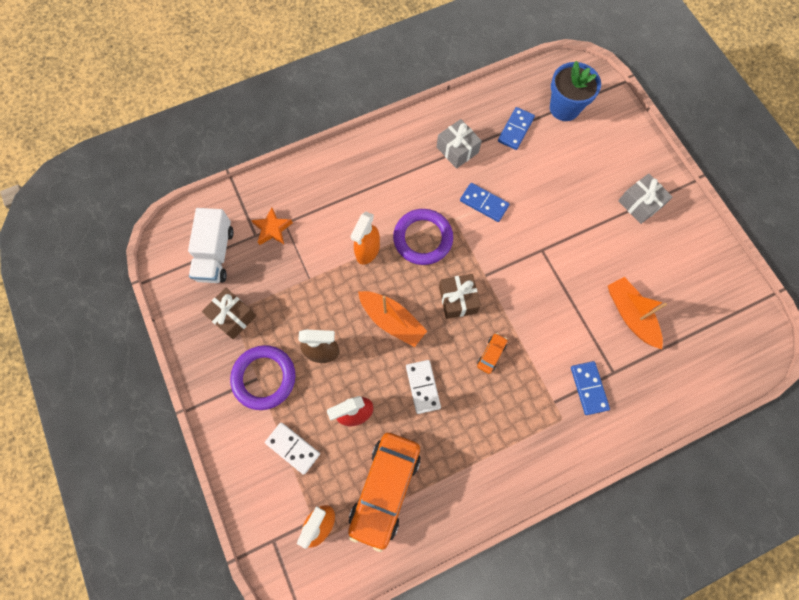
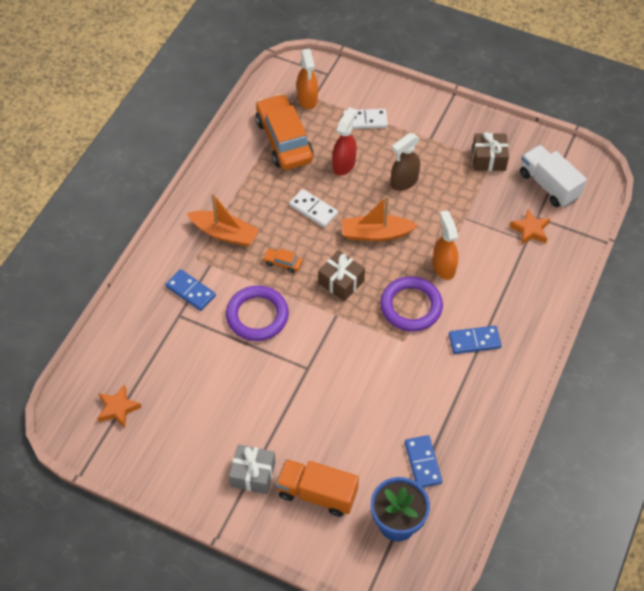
camera: 140 degrees right, 15 degrees down
purple ring [230,345,296,410] -> purple ring moved to [226,285,289,341]
grey gift [437,119,482,169] -> none
blue domino [460,183,510,222] -> blue domino moved to [449,326,502,354]
orange car [477,333,507,374] -> orange car turned 120 degrees clockwise [262,249,303,273]
orange boat [608,277,667,350] -> orange boat moved to [187,193,259,247]
none -> orange star [97,385,142,428]
none -> orange truck [276,459,359,517]

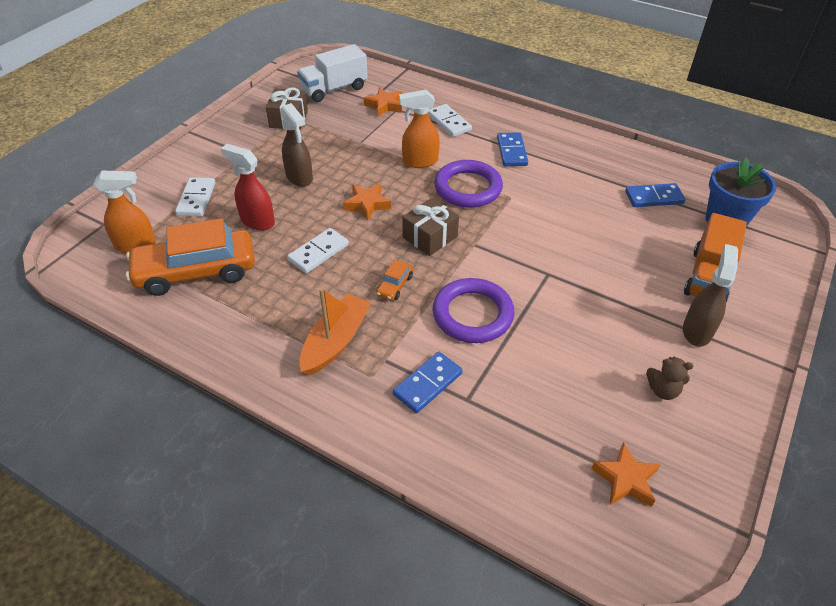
camera: 85 degrees left, 10 degrees down
grey gift [229,444,276,494] -> brown spray bottle [683,244,738,347]
orange boat [342,196,418,241] -> orange star [343,184,391,221]
none -> white domino [428,104,472,137]
none -> brown teddy bear [646,357,694,400]

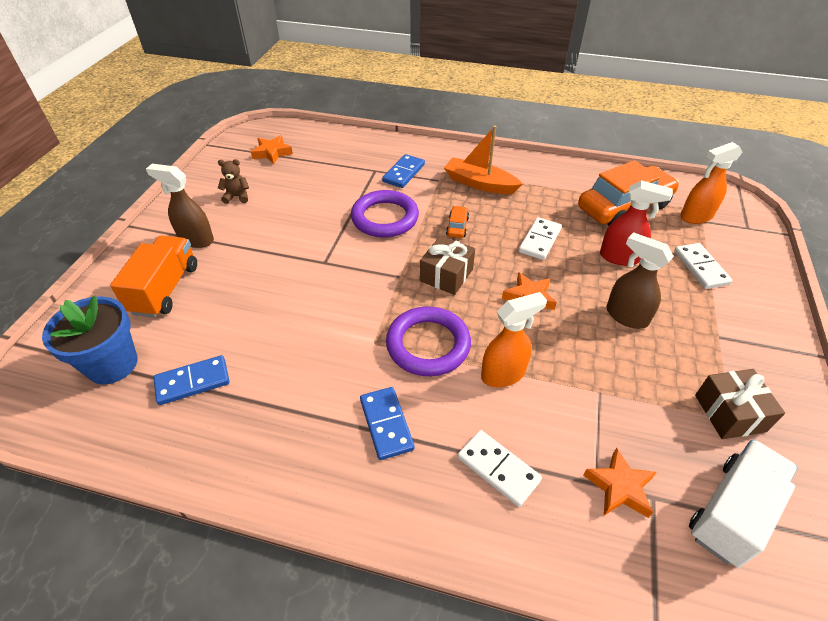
camera: 165 degrees right, 0 degrees up
orange boat [299,288,371,376] -> orange boat turned 105 degrees clockwise [444,126,523,194]
brown spray bottle [683,244,738,347] -> brown spray bottle turned 105 degrees clockwise [146,164,214,248]

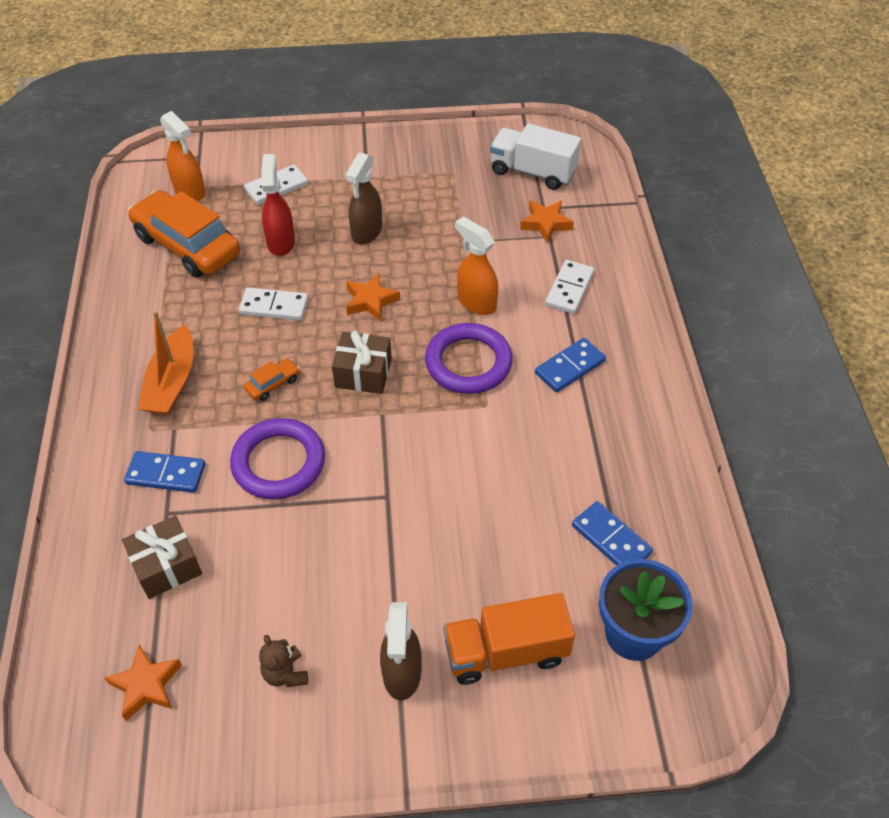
camera: 110 degrees left, 5 degrees up
orange car [446,206,469,238] -> orange car turned 150 degrees clockwise [244,358,300,401]
brown gift [695,369,785,439] -> brown gift moved to [122,515,202,599]

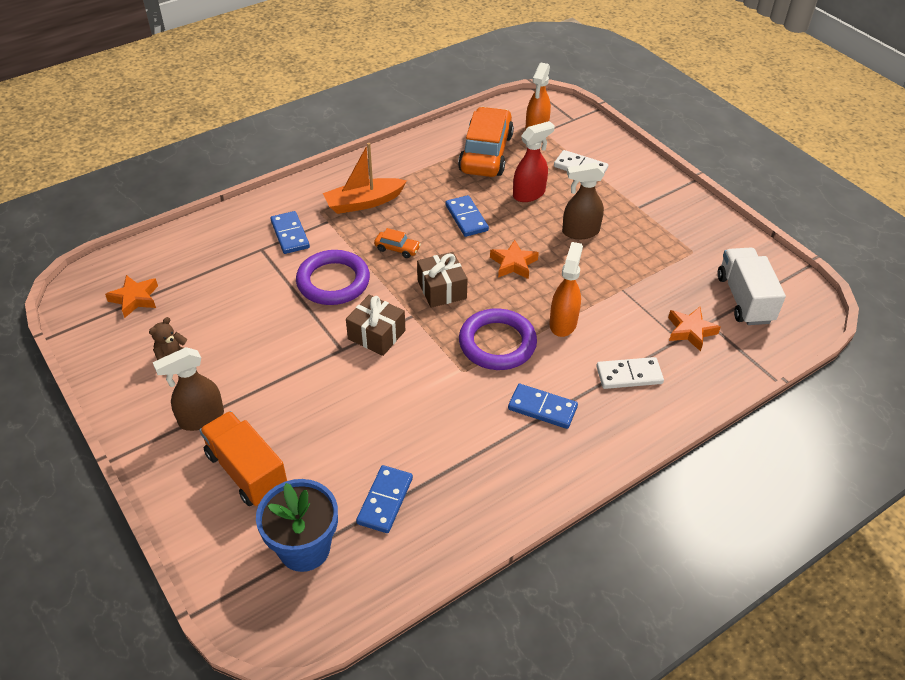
camera: 60 degrees right, 5 degrees down
brown gift [122,515,202,599] -> brown gift moved to [346,294,405,356]
white domino [239,287,308,320] -> blue domino [445,195,489,237]

